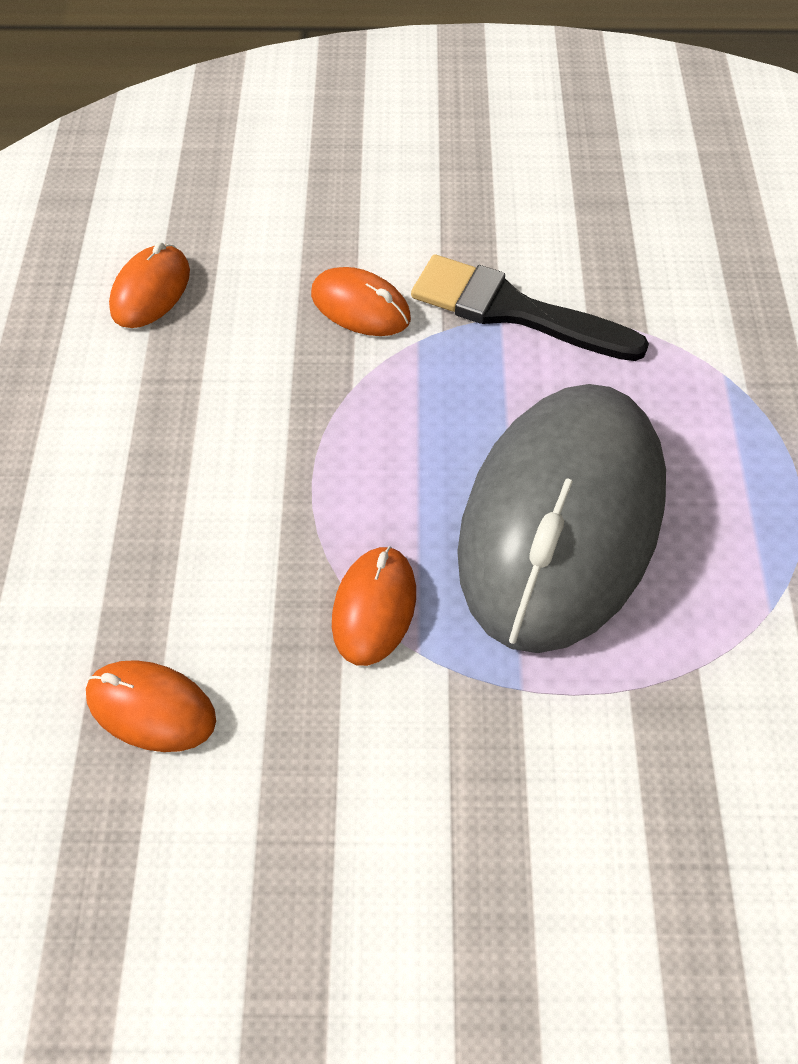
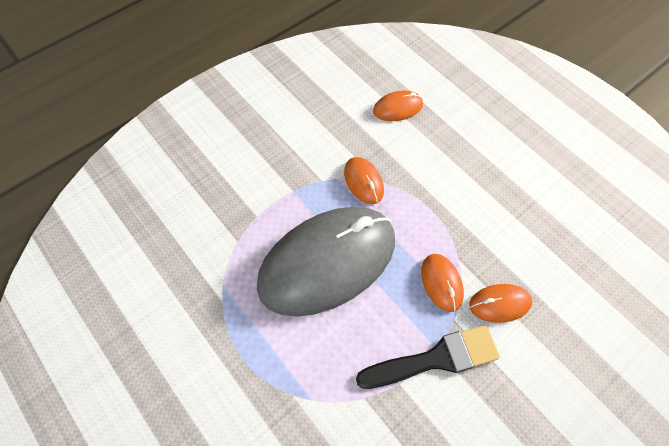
camera: 140 degrees right, 5 degrees up
orange mouse [109,242,190,328] -> orange mouse moved to [421,254,464,312]
grey mouse [457,384,666,653] -> grey mouse turned 75 degrees clockwise [257,207,395,317]

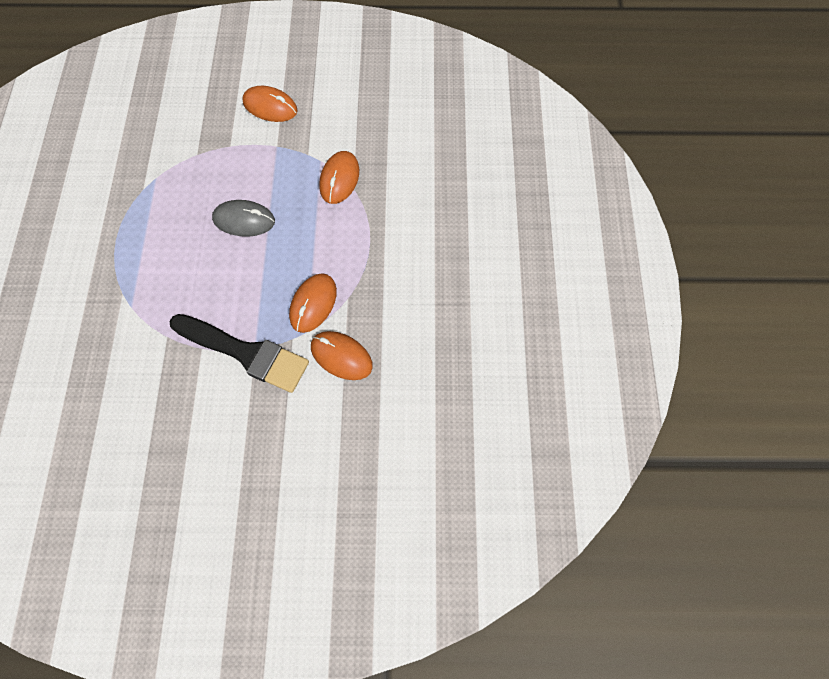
camera: 40 degrees right, 5 degrees up
grey mouse [257,207,395,317] -> grey mouse [212,200,275,237], size x0.40
orange mouse [373,90,423,121] -> orange mouse moved to [242,86,298,122]

